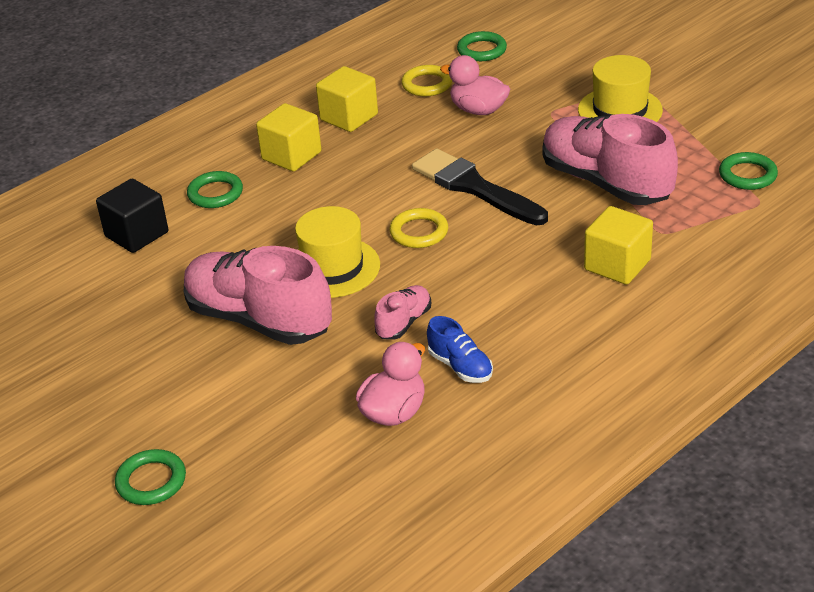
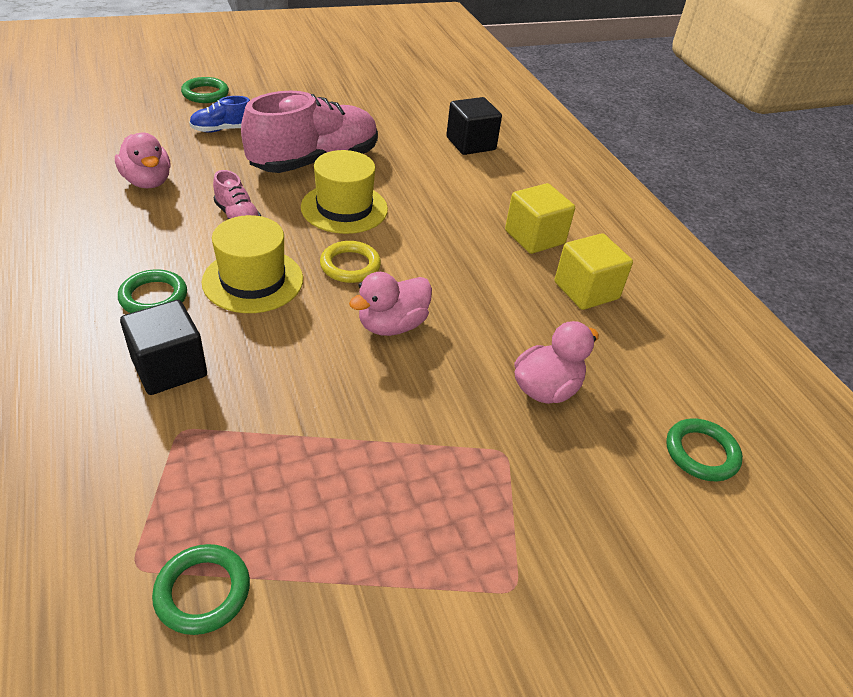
camera: 105 degrees right, 5 degrees up
green ring [187,171,243,208] -> green ring moved to [118,269,187,313]
yellow ring [401,65,452,97] -> none
black brush [412,148,548,225] -> pink duck [349,272,432,336]
blue shoe [427,316,493,383] -> blue shoe moved to [189,96,250,133]
pink shoe [542,114,678,205] -> none
yellow hat [578,55,663,122] -> yellow hat moved to [202,215,303,313]
yellow cube [584,206,653,285] -> black cube [120,300,207,395]

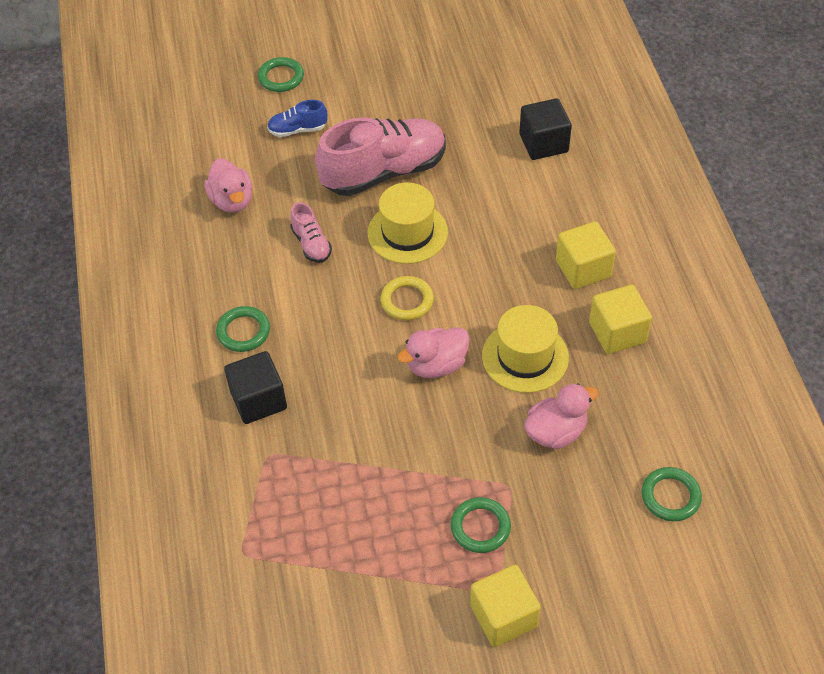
camera: 15 degrees right, 10 degrees up
green ring [152,544,250,635] -> green ring moved to [451,497,511,553]
yellow hat [202,215,303,313] -> yellow hat moved to [482,305,569,393]
none -> yellow cube [470,565,541,647]

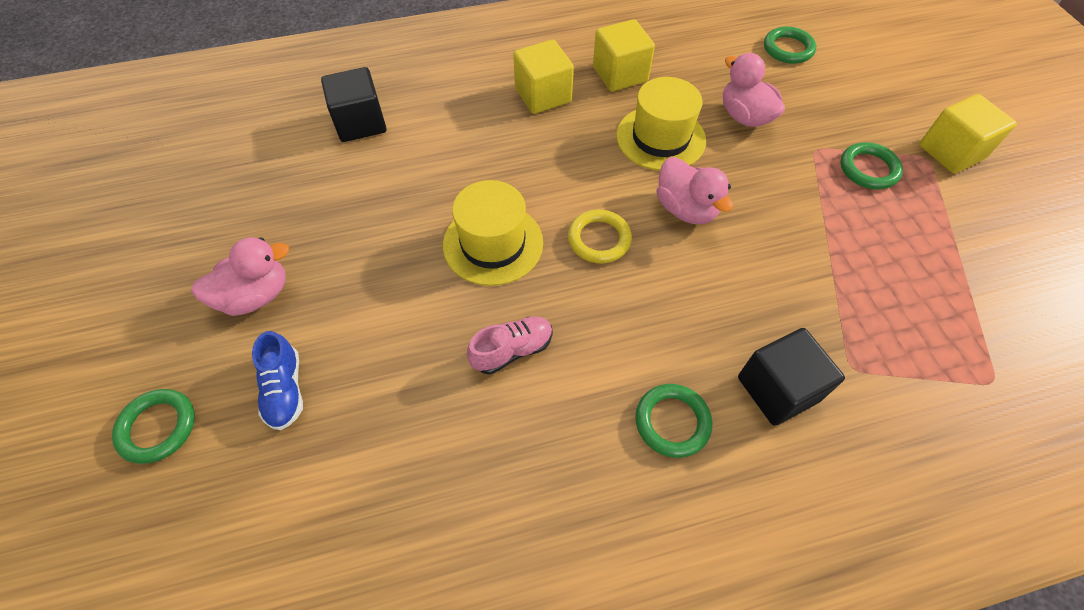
camera: 95 degrees left, 5 degrees up
pink duck [204,158,252,213] -> pink duck moved to [191,237,289,316]
pink shoe [315,117,446,196] -> none

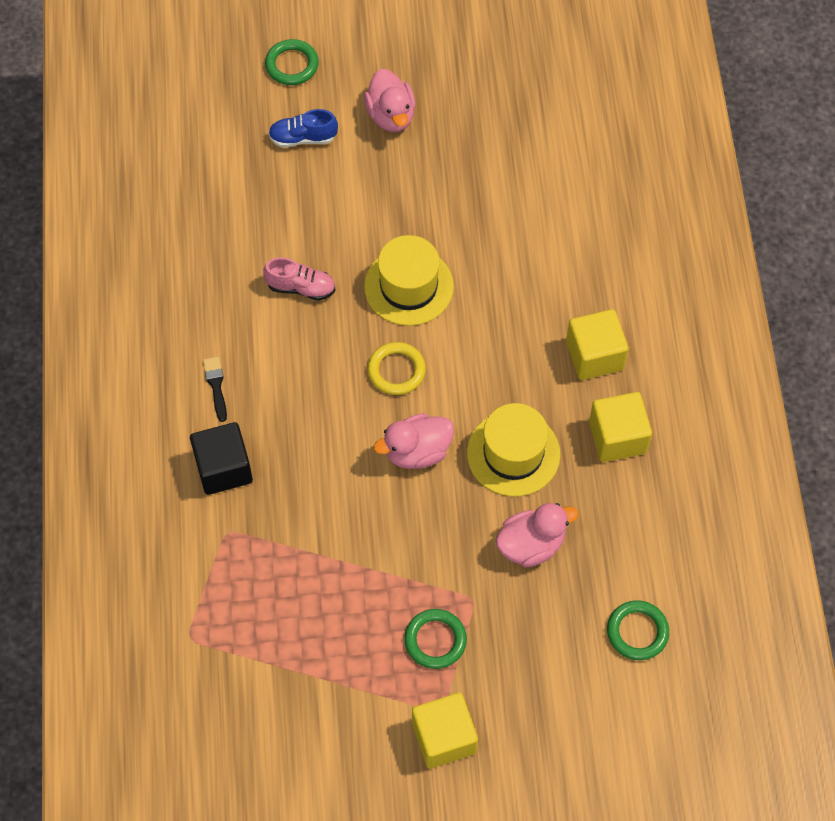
camera: 100 degrees right, 5 degrees up
black cube [321,67,387,142] -> none
pink shoe [467,317,553,374] -> pink shoe turned 60 degrees counterclockwise [263,257,336,301]
green ring [635,384,712,458] -> black brush [203,357,227,422]

